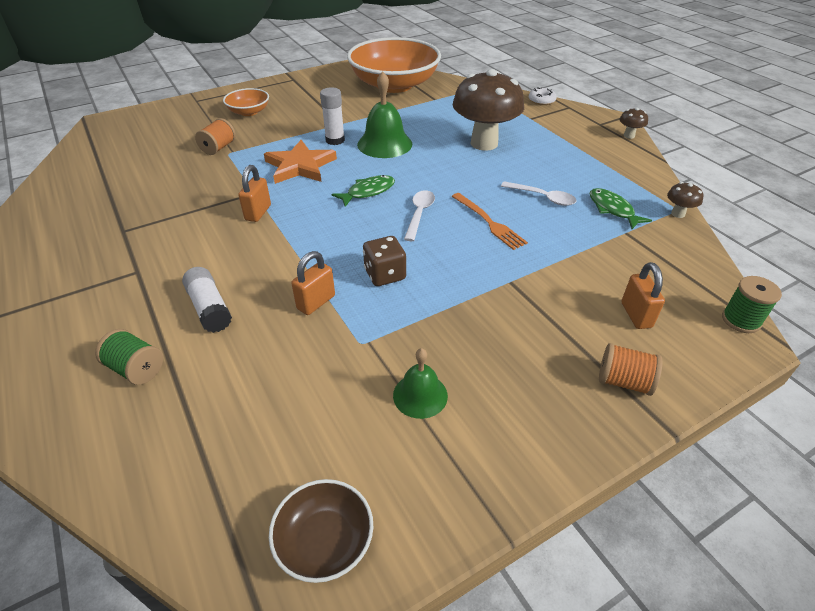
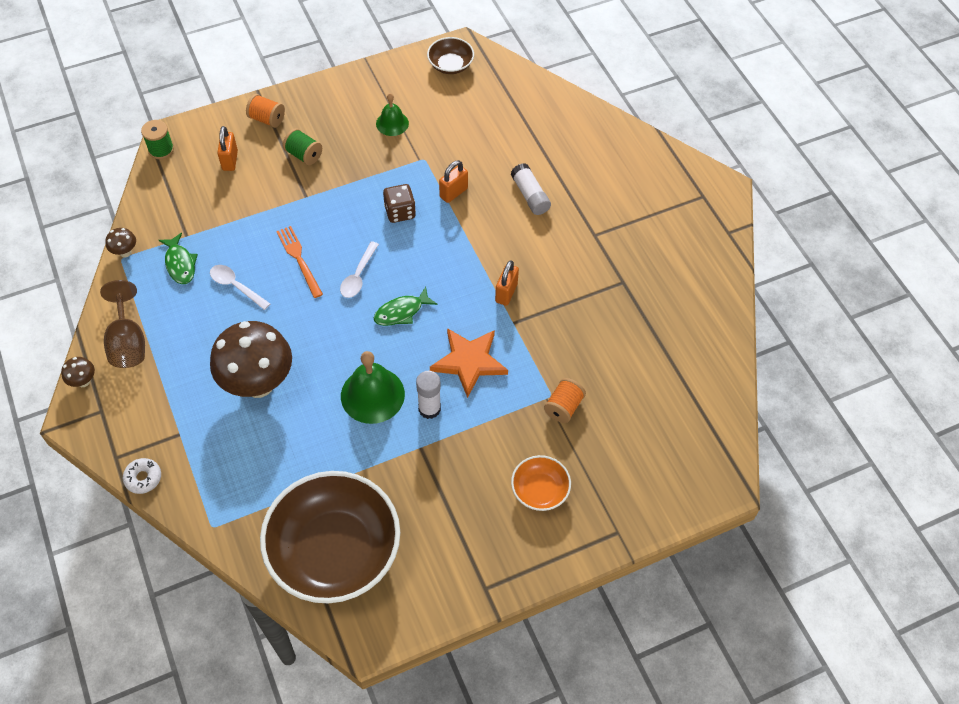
camera: 175 degrees left, 15 degrees up
green spool [95,329,163,385] -> green spool moved to [283,128,322,165]
orange bowl [347,37,441,93] -> brown bowl [260,471,400,603]
none -> brown goblet [100,280,145,368]

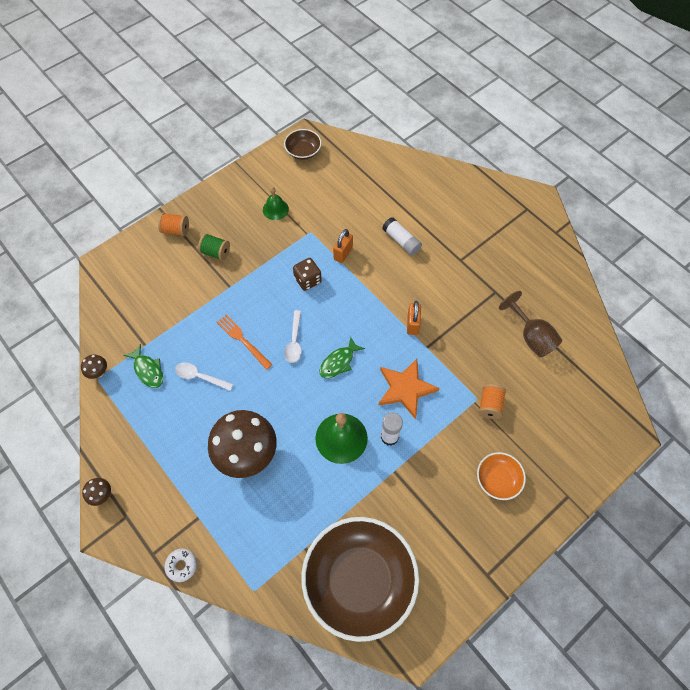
camera: 15 degrees left, 5 degrees up
brown goblet [100,280,145,368] -> brown goblet moved to [499,291,562,358]
green spool [141,120,174,159] -> none
orange padlock [217,126,238,171] -> none

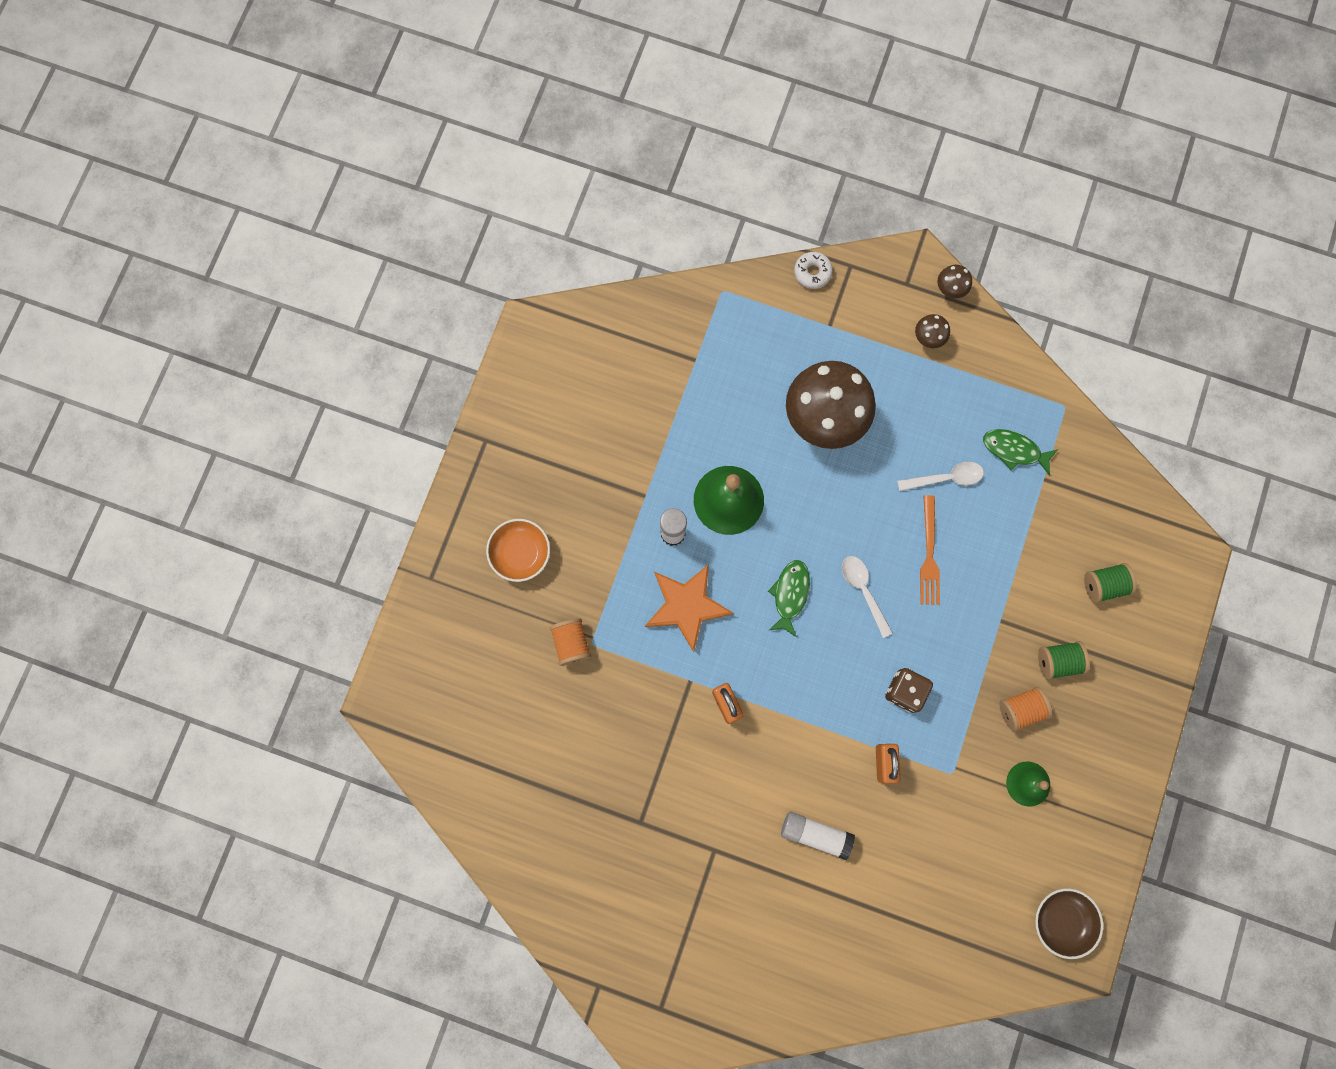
camera: 150 degrees right, 15 degrees up
brown mushroom [81,355,107,379] -> brown mushroom moved to [915,314,950,348]
orange spool [158,213,189,236] -> orange spool moved to [999,687,1052,732]
orange fork [217,314,272,370] -> orange fork turned 75 degrees clockwise [920,495,940,605]
brown bowl [301,517,419,642] -> none
brown goblet [499,291,562,358] -> none
none -> green spool [1084,563,1137,603]

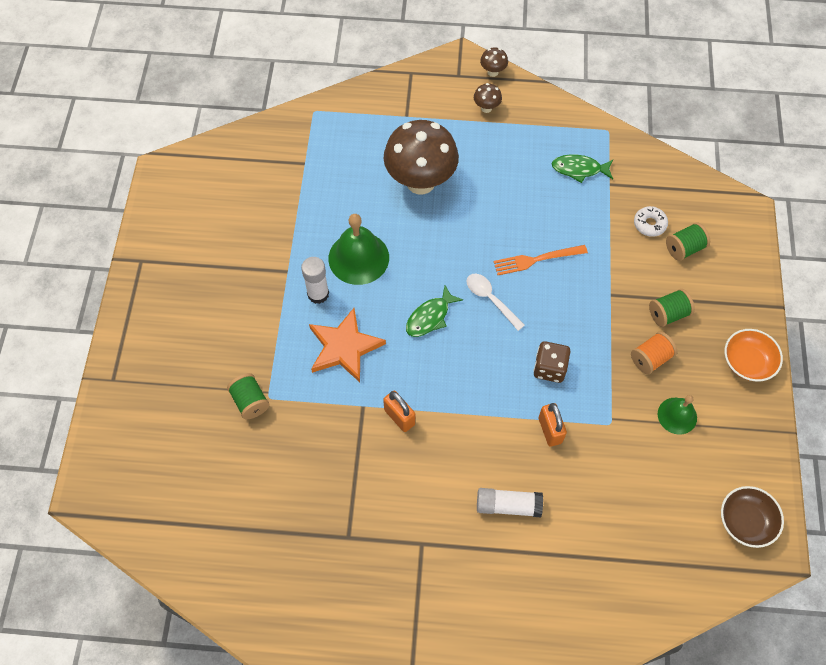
camera: 15 degrees left, 15 degrees down
orange bowl [486,519,550,582] -> orange bowl moved to [724,329,783,382]
orange spool [550,618,591,666] -> green spool [227,373,270,420]
green fish [768,560,810,637] -> green fish turned 135 degrees counterclockwise [406,285,463,337]
white donut [794,252,833,289] -> white donut moved to [634,206,668,237]
white spoon [897,462,984,491] -> none
orange fork [920,495,940,605] -> orange fork turned 90 degrees clockwise [493,245,588,275]

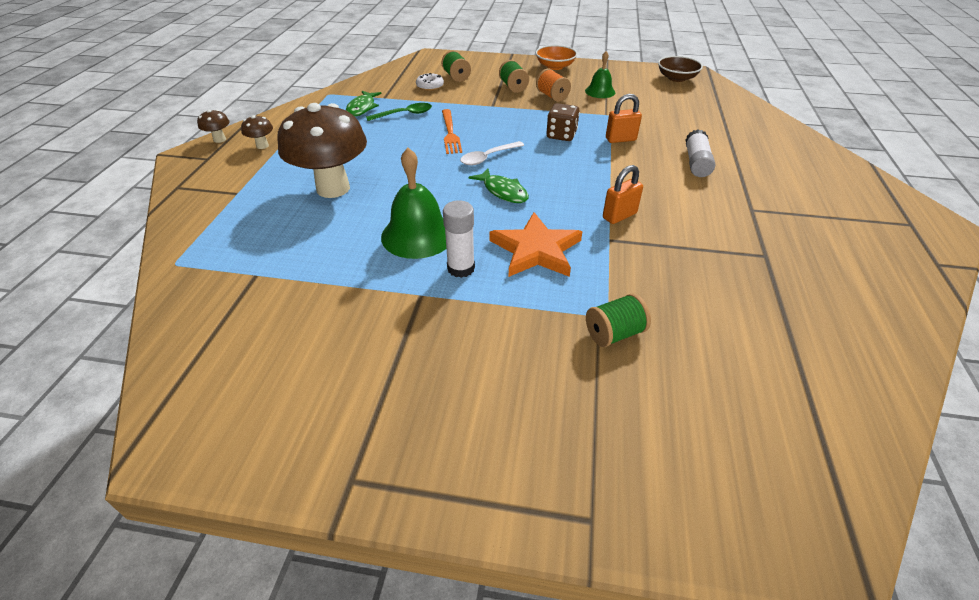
camera: 85 degrees left, 20 degrees down
none -> green spoon [366,103,432,121]

